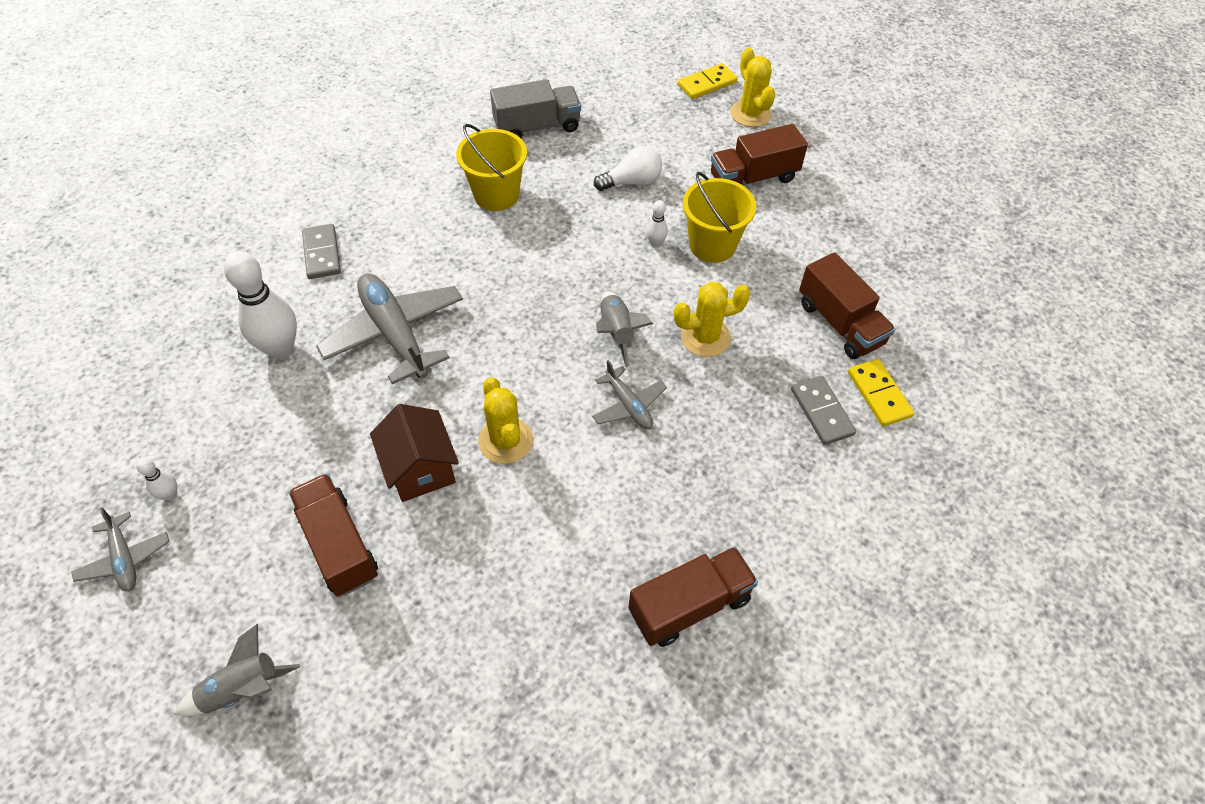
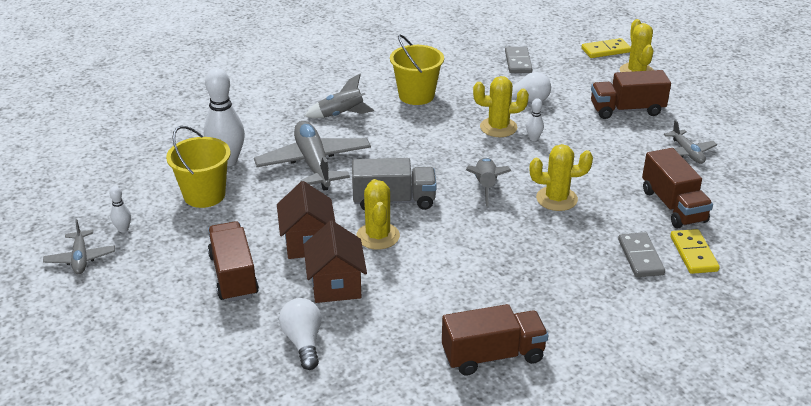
camera: 15 degrees right, 20 degrees down
grey rocket [175,624,300,716] -> grey rocket moved to [305,74,374,118]
grey domino [302,224,341,279] -> grey domino moved to [505,47,532,73]
grey truck [490,79,581,138] -> grey truck moved to [352,158,437,210]
grey plane [592,360,667,429] -> grey plane moved to [664,120,717,164]
yellow bucket [683,172,756,263] -> yellow bucket moved to [166,126,231,208]
none -> white light bulb [279,298,321,370]
none -> brown house [303,221,367,303]
none -> yellow cactus [473,76,529,137]

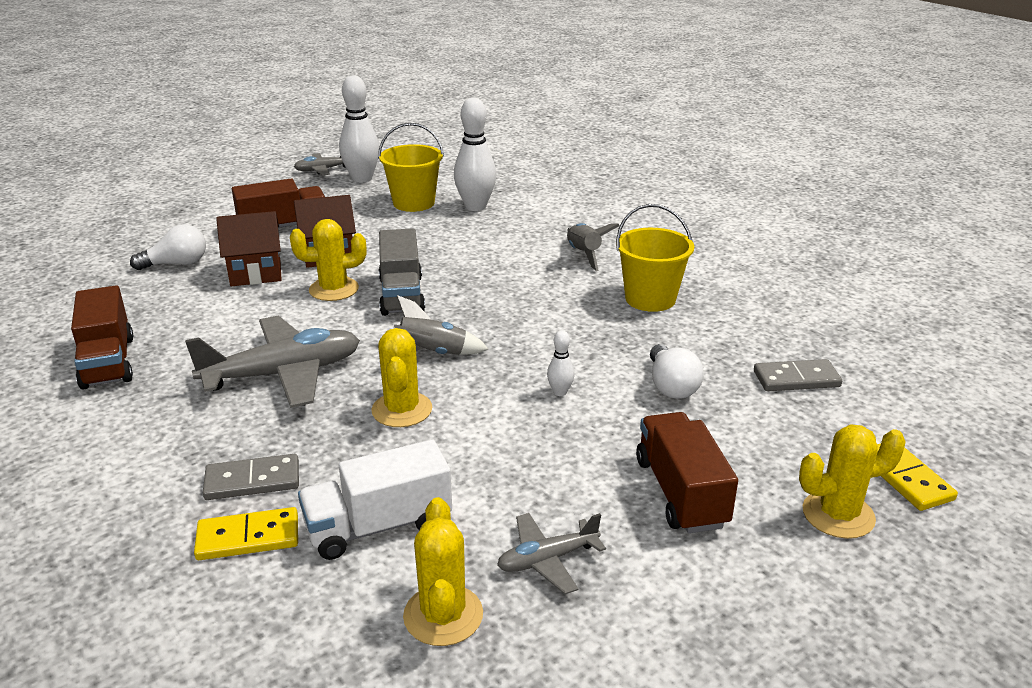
camera: 85 degrees right, 5 degrees down
white bowling pin [109,186,131,232] -> white bowling pin [339,75,379,183], size x2.19
grey plane [254,121,371,191] -> grey plane moved to [185,316,360,408]
yellow cactus [473,76,529,137] -> yellow cactus moved to [403,497,483,646]
brown truck [642,148,713,228] -> white truck [298,439,452,560]

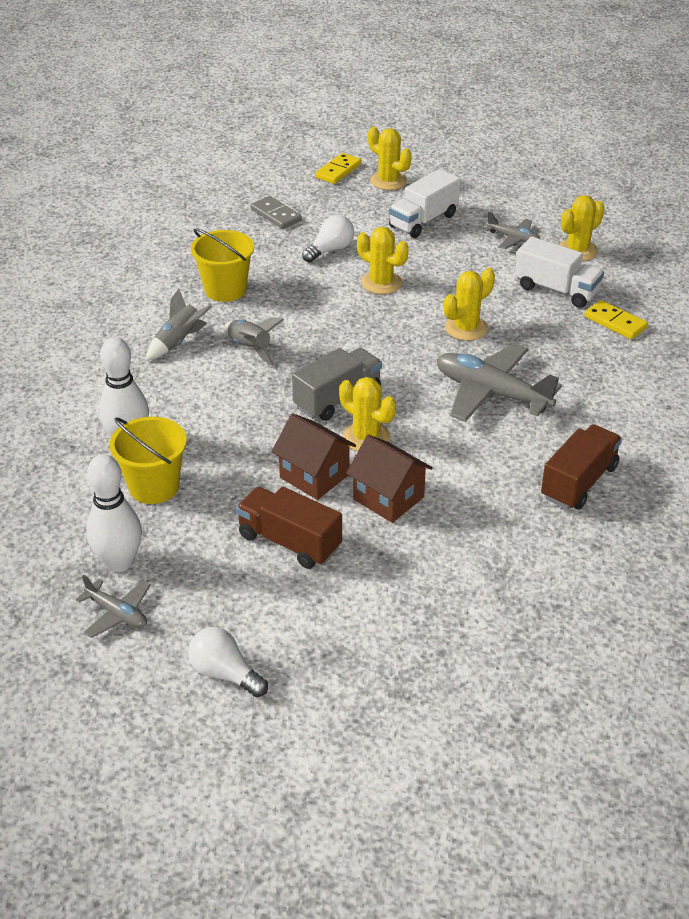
camera: 125 degrees left, 10 degrees up
white light bulb [130,224,206,270] -> white light bulb moved to [188,627,268,697]
grey domino [203,454,299,500] -> none
grey rocket [394,295,488,355] -> grey rocket moved to [224,317,284,366]
white bowling pin [547,330,575,396] -> yellow cactus [357,227,409,294]
brown truck [636,412,738,533] -> white truck [389,169,460,238]

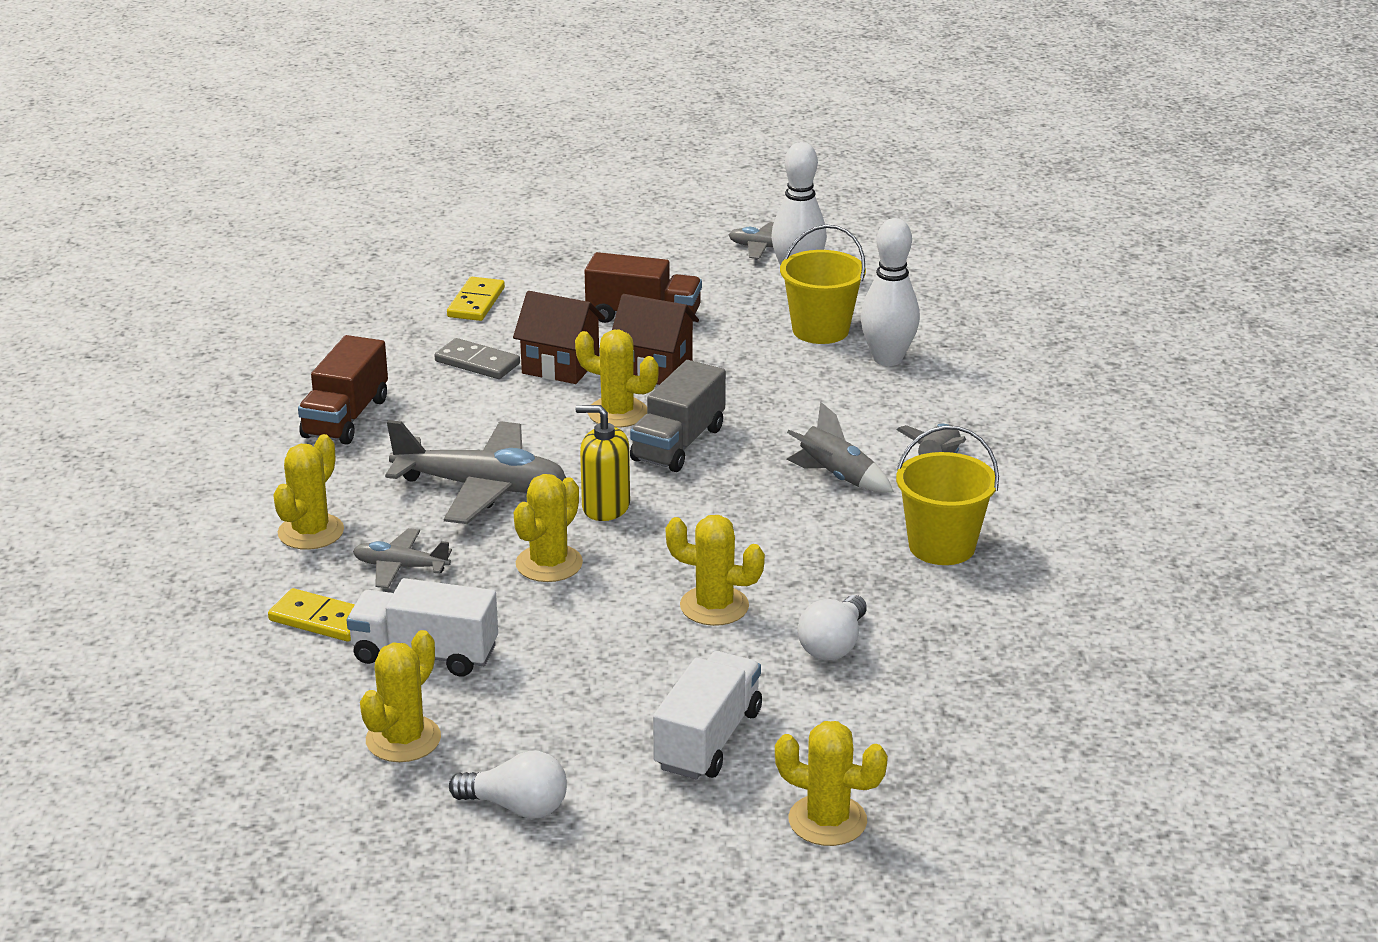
camera: 160 degrees right, 10 degrees down
white light bulb [188,627,268,697] -> white light bulb moved to [449,751,567,819]
grey domino [251,196,302,229] -> grey domino moved to [435,338,520,379]
yellow domino [315,153,362,184] -> yellow domino moved to [447,277,505,321]
grey plane [484,212,540,249] -> grey plane moved to [353,528,452,588]
none -> yellow cactus [273,434,344,550]
none -> yellow soap dispenser [576,405,630,521]

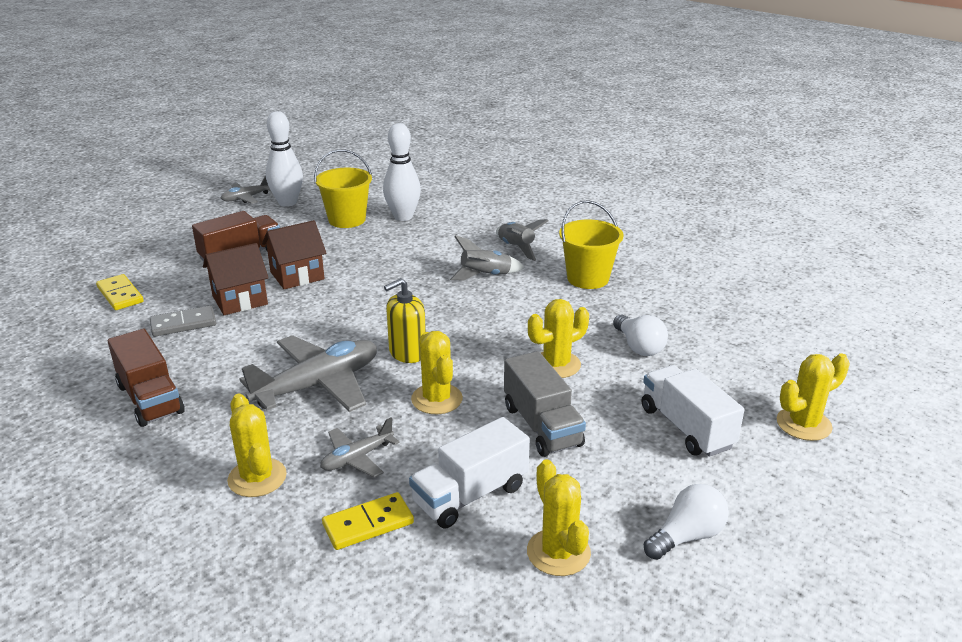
camera: 50 degrees left, 0 degrees up
yellow cactus [575,330,659,428] -> none
grey truck [630,360,726,472] -> grey truck moved to [504,351,586,457]

